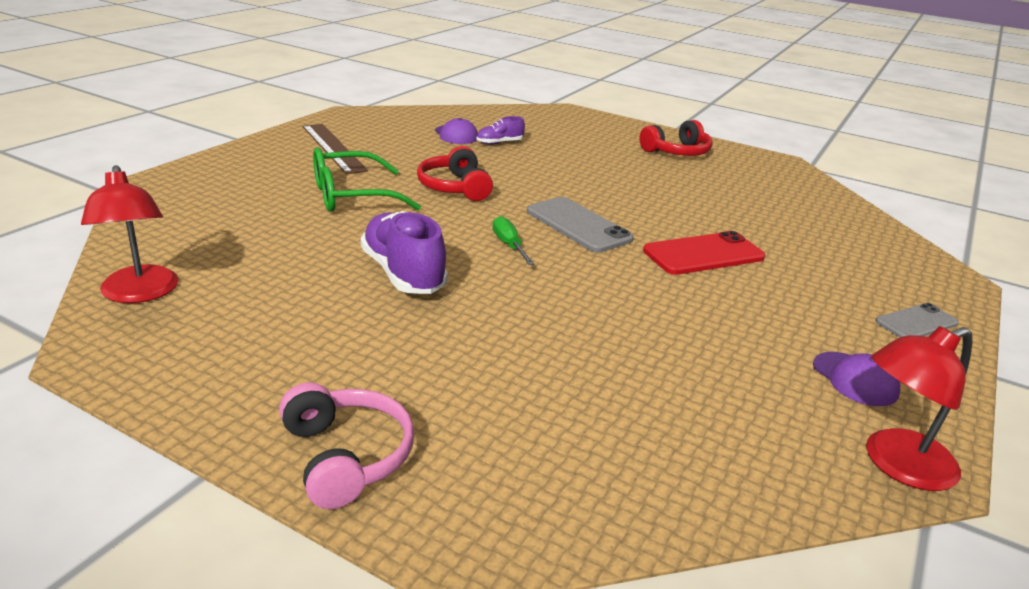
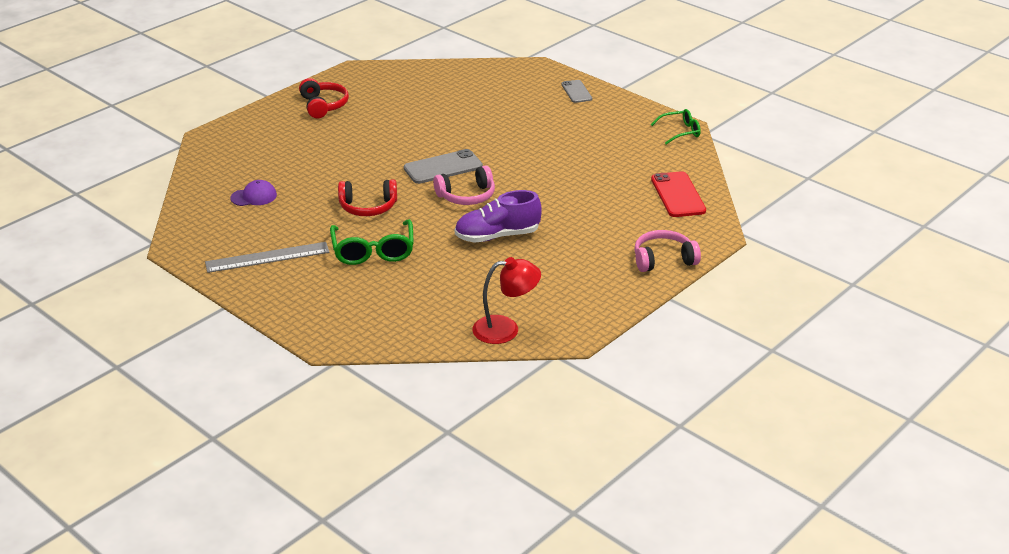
camera: 75 degrees left, 5 degrees up
brown ruler [303,124,368,174] -> grey ruler [205,242,330,273]
purple shoe [477,116,525,145] -> none
green screwdriver [493,216,535,265] -> pink headphones [433,165,495,205]
red phone [643,231,765,275] -> red phone moved to [651,171,706,217]
purple cap [813,352,900,406] -> none
red lamp [866,326,973,491] -> green glasses [651,109,701,145]

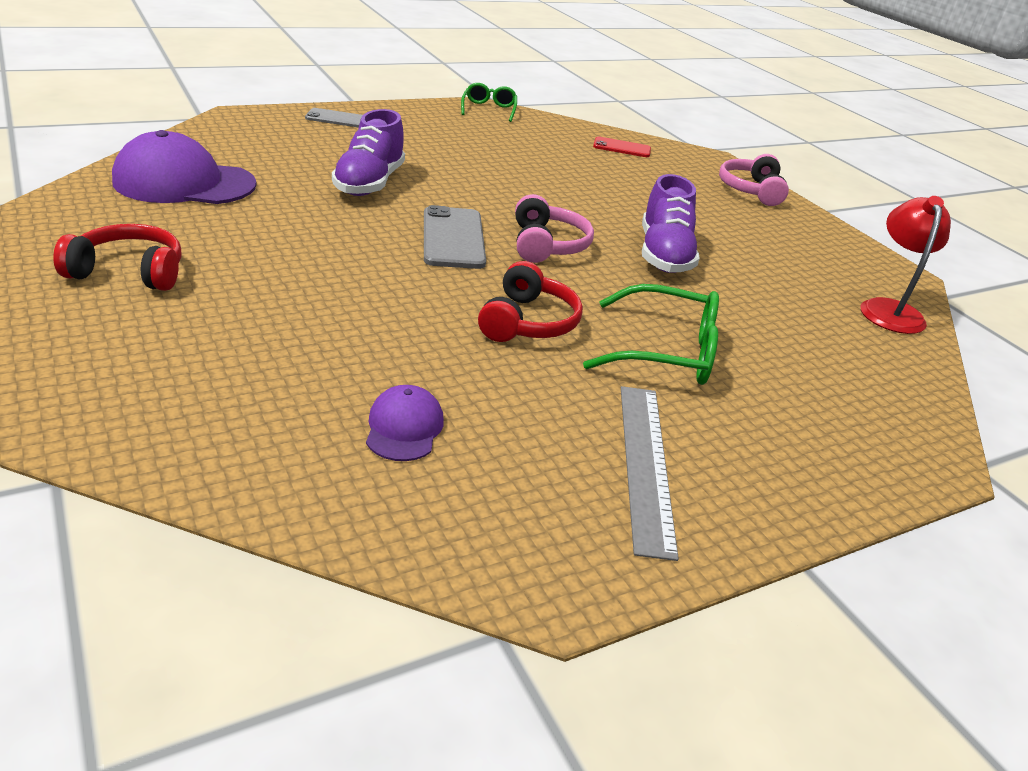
camera: 75 degrees left, 0 degrees up
red phone [651,171,706,217] -> red phone [593,136,651,157], size x0.63
none -> purple cap [112,130,256,204]
none -> purple shoe [332,109,405,196]

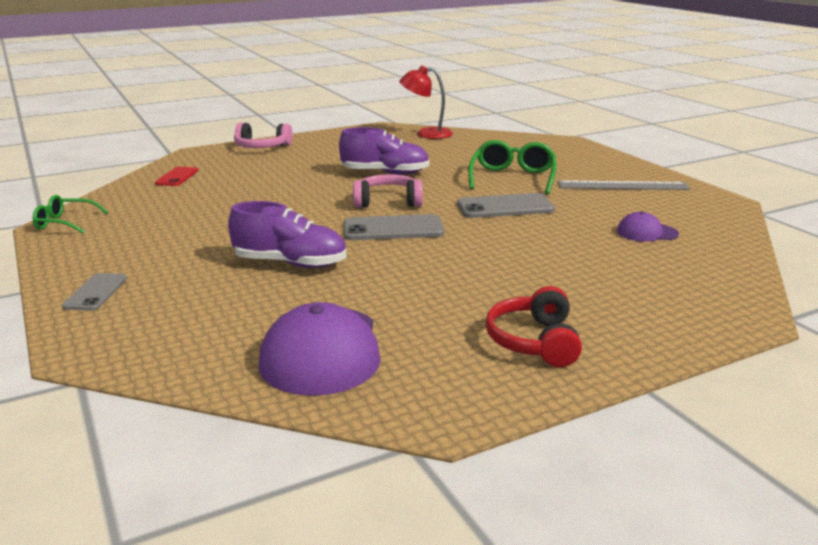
camera: 85 degrees left, 10 degrees down
red headphones [478,261,583,342] -> grey phone [457,193,555,218]

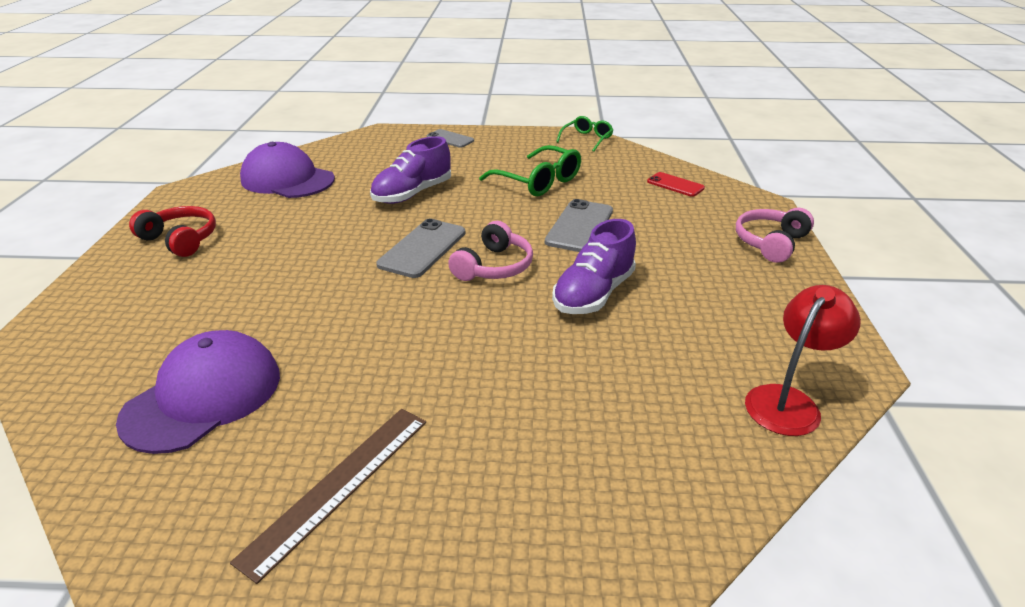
camera: 120 degrees right, 10 degrees up
grey phone [457,193,555,218] -> grey phone moved to [545,199,613,252]
green glasses [468,140,557,194] -> green glasses moved to [479,145,581,196]
grey ruler [558,180,690,190] -> brown ruler [230,409,426,584]
purple cap [617,211,679,242] -> purple cap [116,330,280,454], size x1.97

